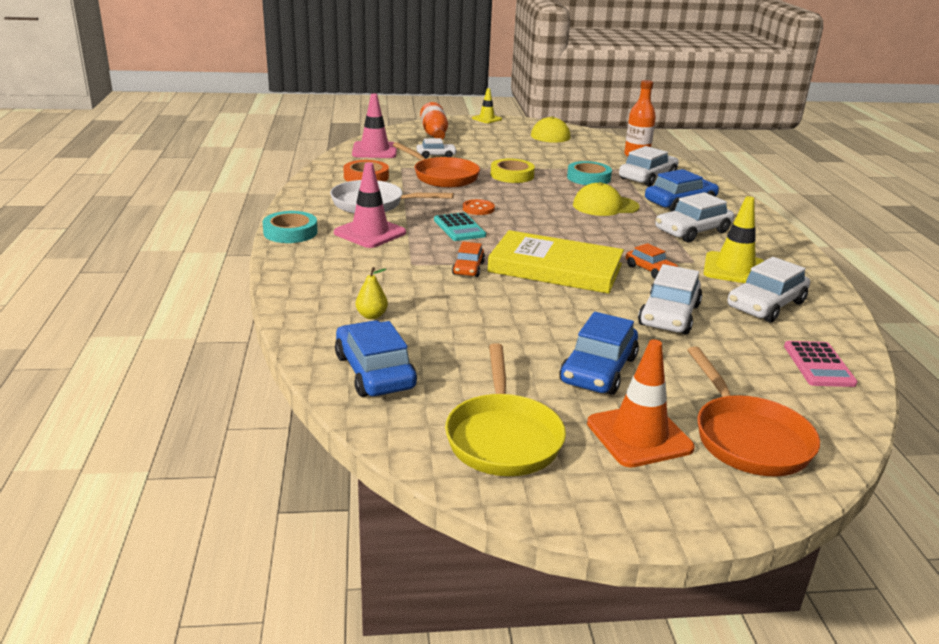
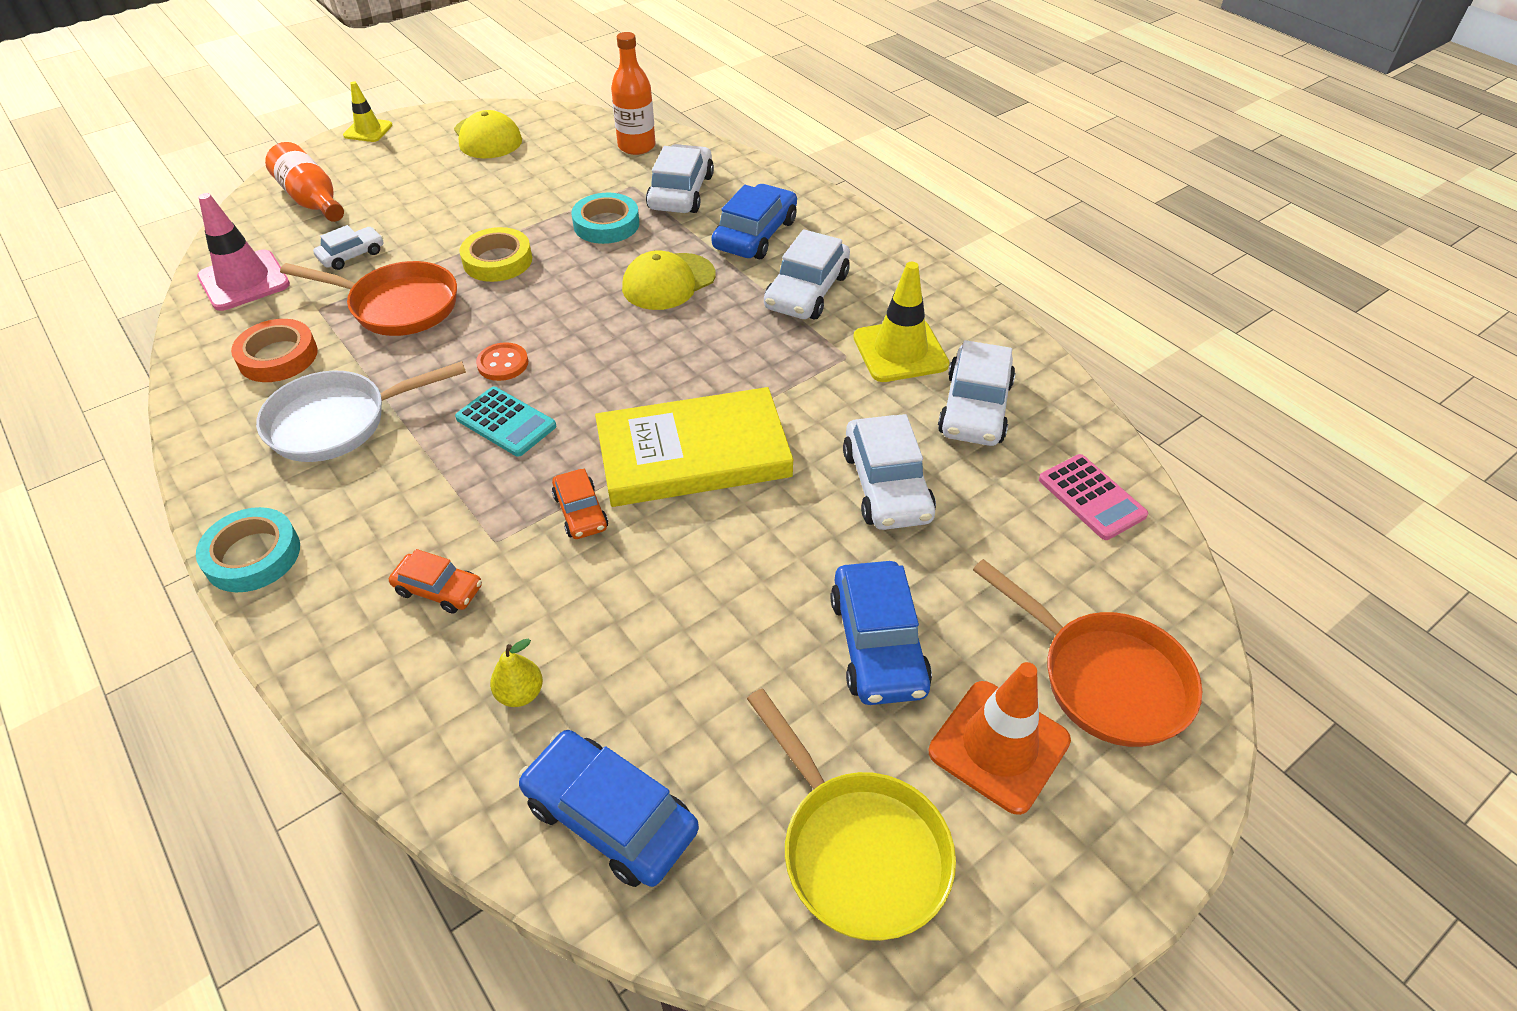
camera: 30 degrees left, 20 degrees up
pink traffic cone [334,162,406,248] -> none
orange car [626,243,678,279] -> orange car moved to [389,549,482,614]

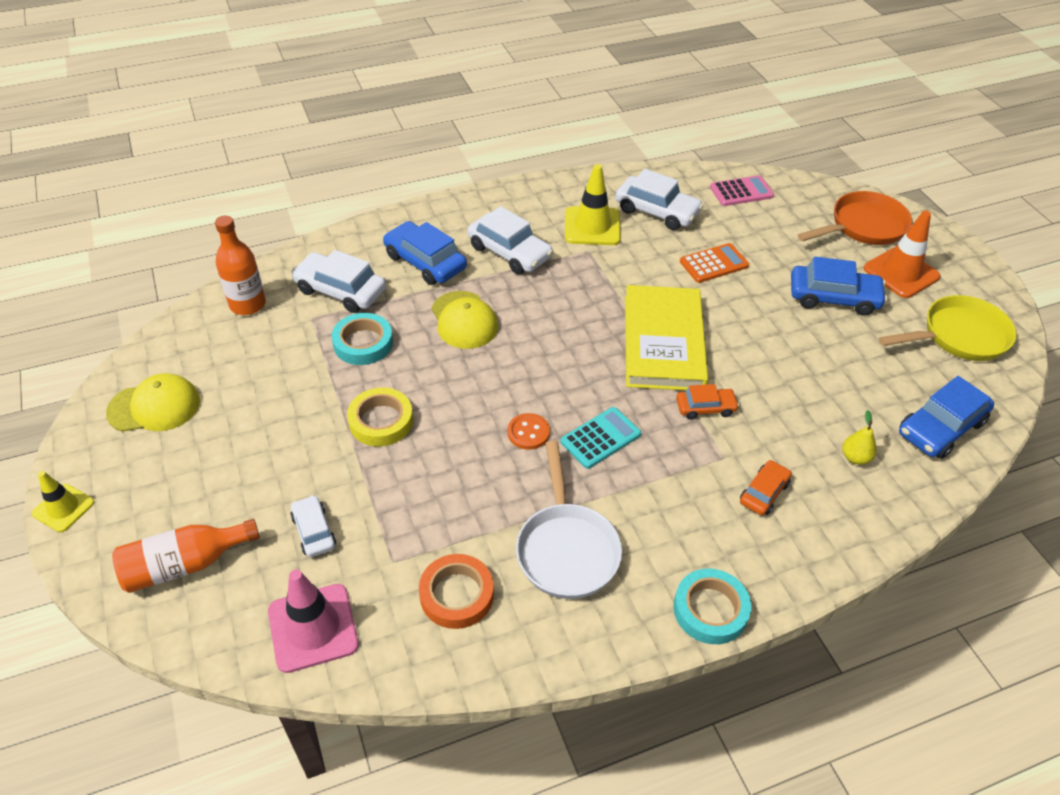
camera: 75 degrees left, 0 degrees up
orange pan [280,261,457,336] -> none
white car [843,414,936,530] -> orange calculator [680,243,749,283]

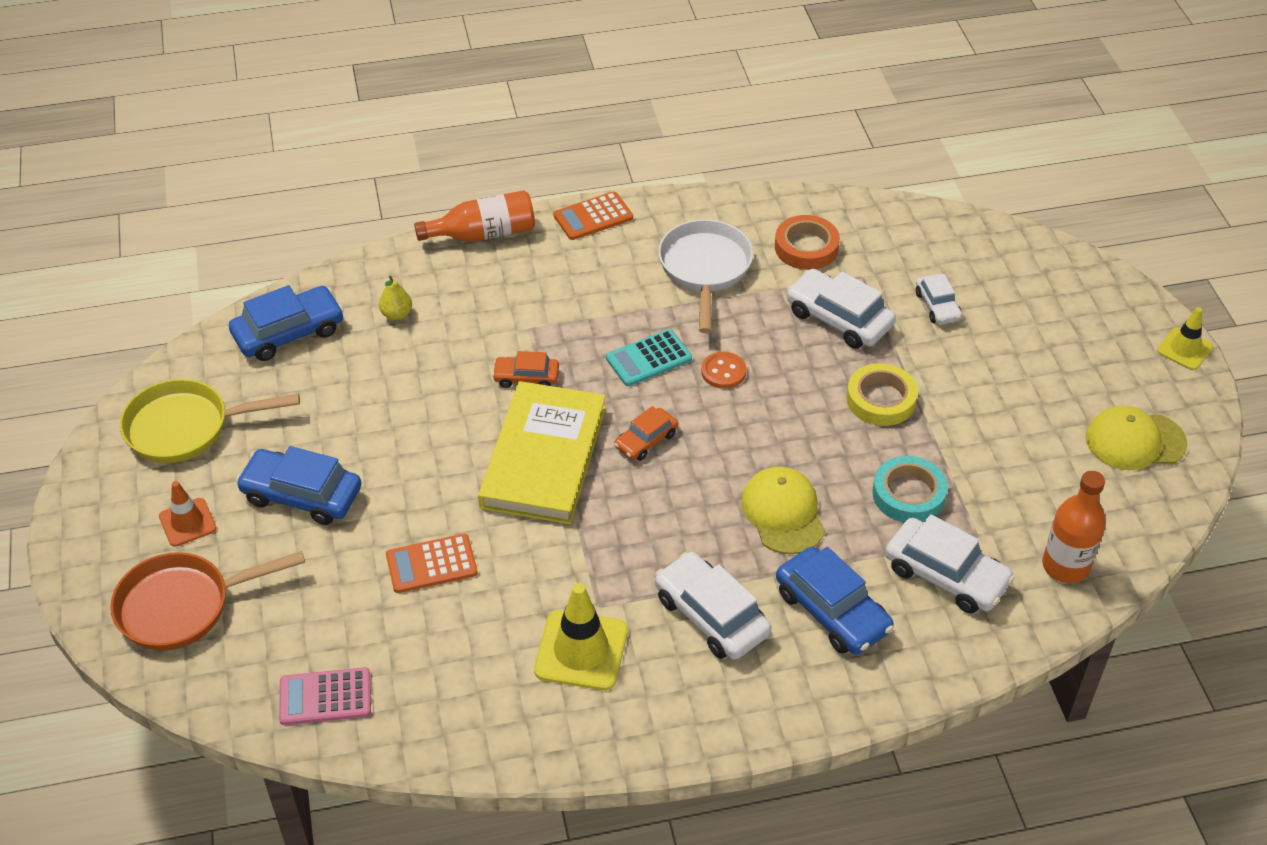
camera: 170 degrees left, 0 degrees up
orange bottle [112,519,260,593] -> orange bottle moved to [414,190,535,242]
pink traffic cone [268,569,359,673] -> none
white car [615,169,703,230] -> white car moved to [786,269,896,349]
turquoise tape [673,569,751,644] -> orange calculator [554,191,633,240]
orange car [740,460,792,515] -> orange car moved to [614,406,678,461]
orange traffic cone [863,211,941,298] -> orange traffic cone [159,481,216,547], size x0.61

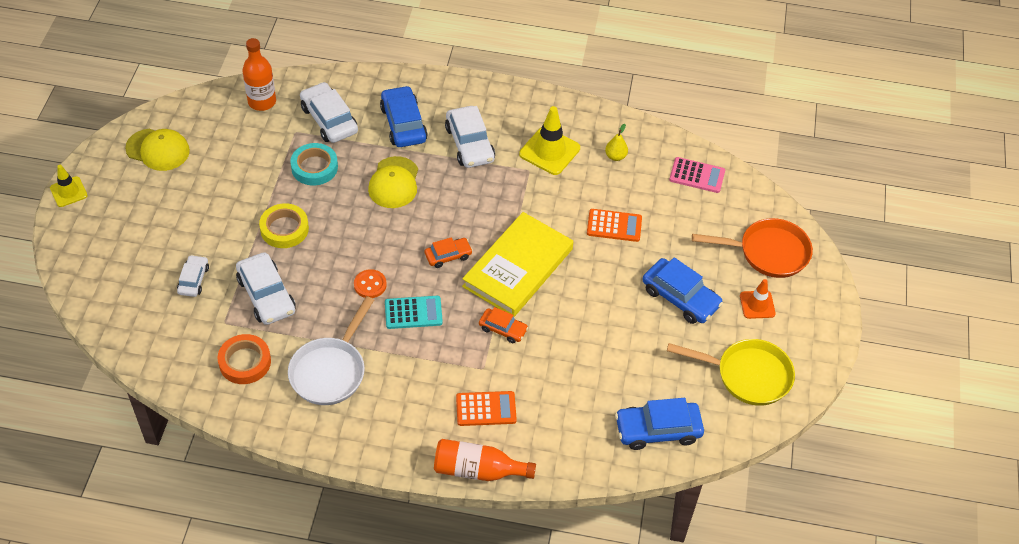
camera: 160 degrees left, 5 degrees up
yellow pear [379,275,412,320] -> yellow pear moved to [605,124,628,161]
orange calculator [554,191,633,240] -> orange calculator moved to [456,391,517,426]

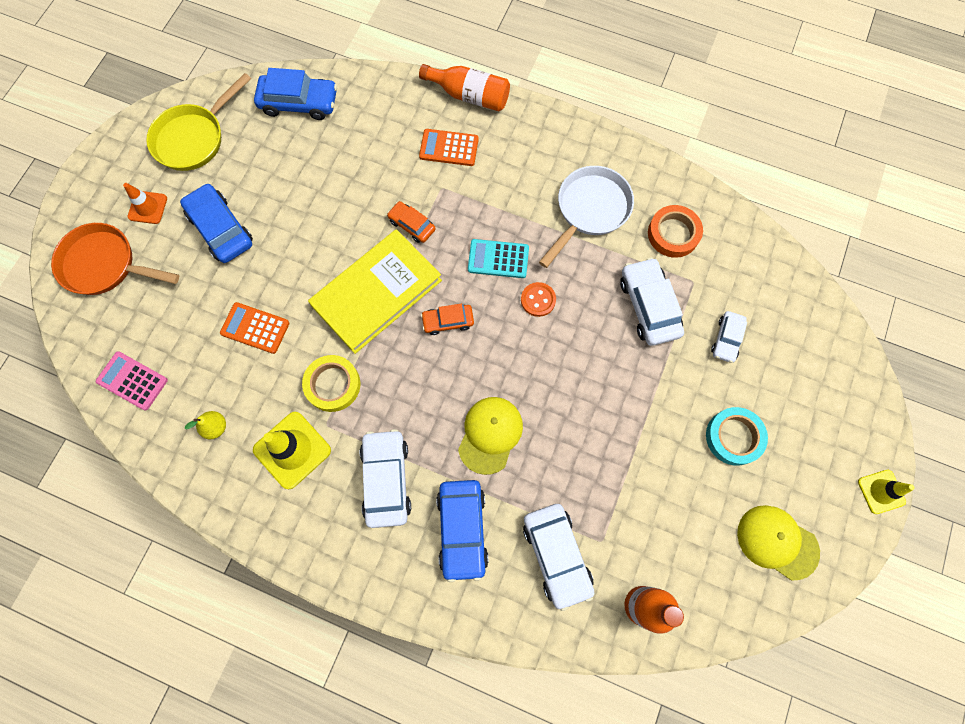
camera: 165 degrees left, 20 degrees up
yellow tape [259,203,309,248] -> yellow tape moved to [302,355,360,412]
turquoise tape [290,143,338,185] -> turquoise tape moved to [706,407,768,466]
yellow pan [667,339,795,406] -> yellow pan turned 75 degrees counterclockwise [146,73,251,171]

